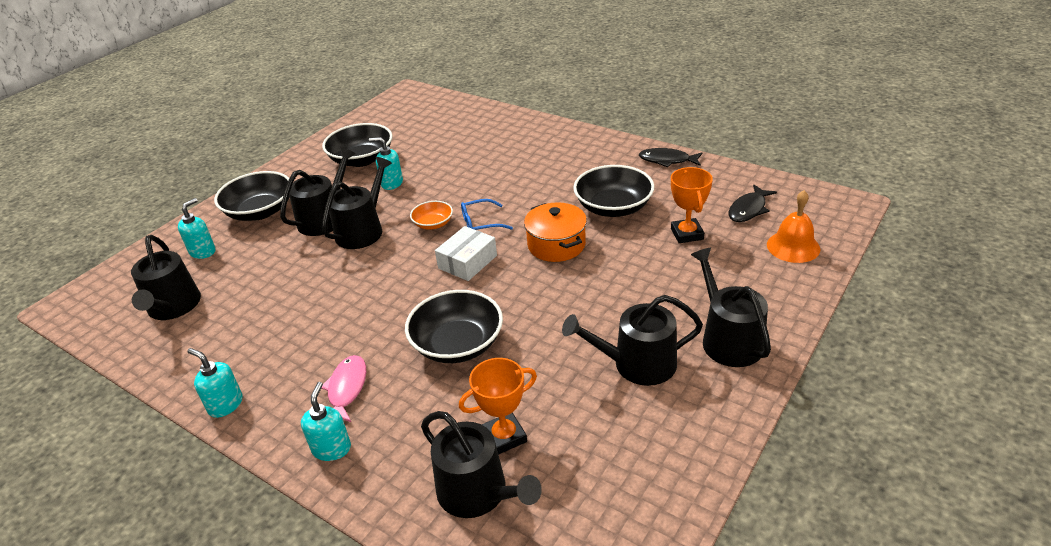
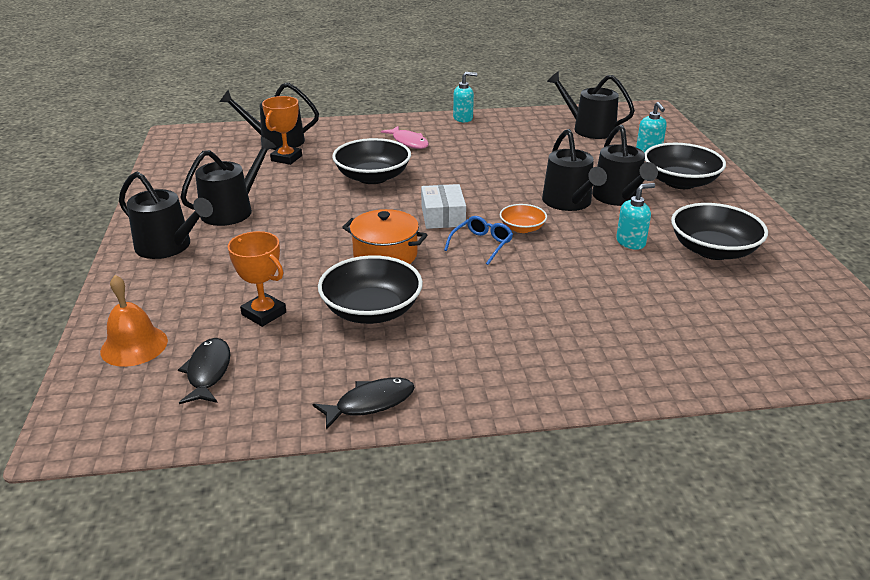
camera: 135 degrees right, 5 degrees down
turquoise soap dispenser [301,382,351,461] -> none

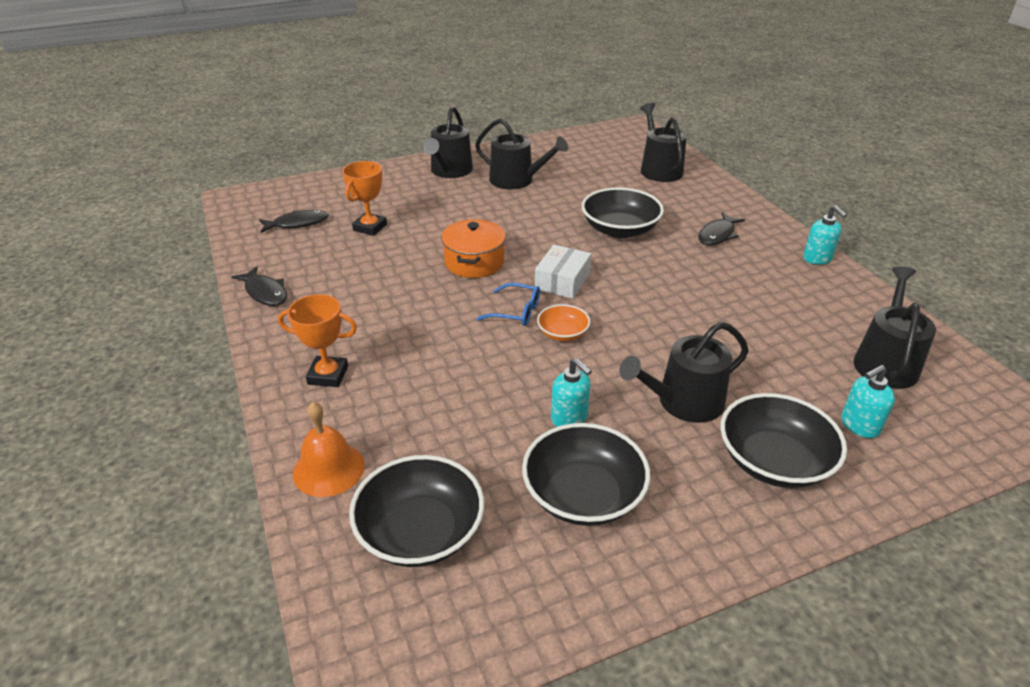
camera: 75 degrees right, 5 degrees up
orange bell [100,275,168,367] -> orange bell moved to [293,402,365,497]
orange trophy [262,96,302,165] -> orange trophy moved to [278,294,357,387]
black bowl [318,255,423,324] -> black bowl moved to [349,455,484,567]
pink fish [381,126,429,149] -> black fish [698,212,745,246]
white box [421,184,466,229] -> white box turned 45 degrees counterclockwise [535,245,591,299]
black watering can [542,129,607,211] -> none

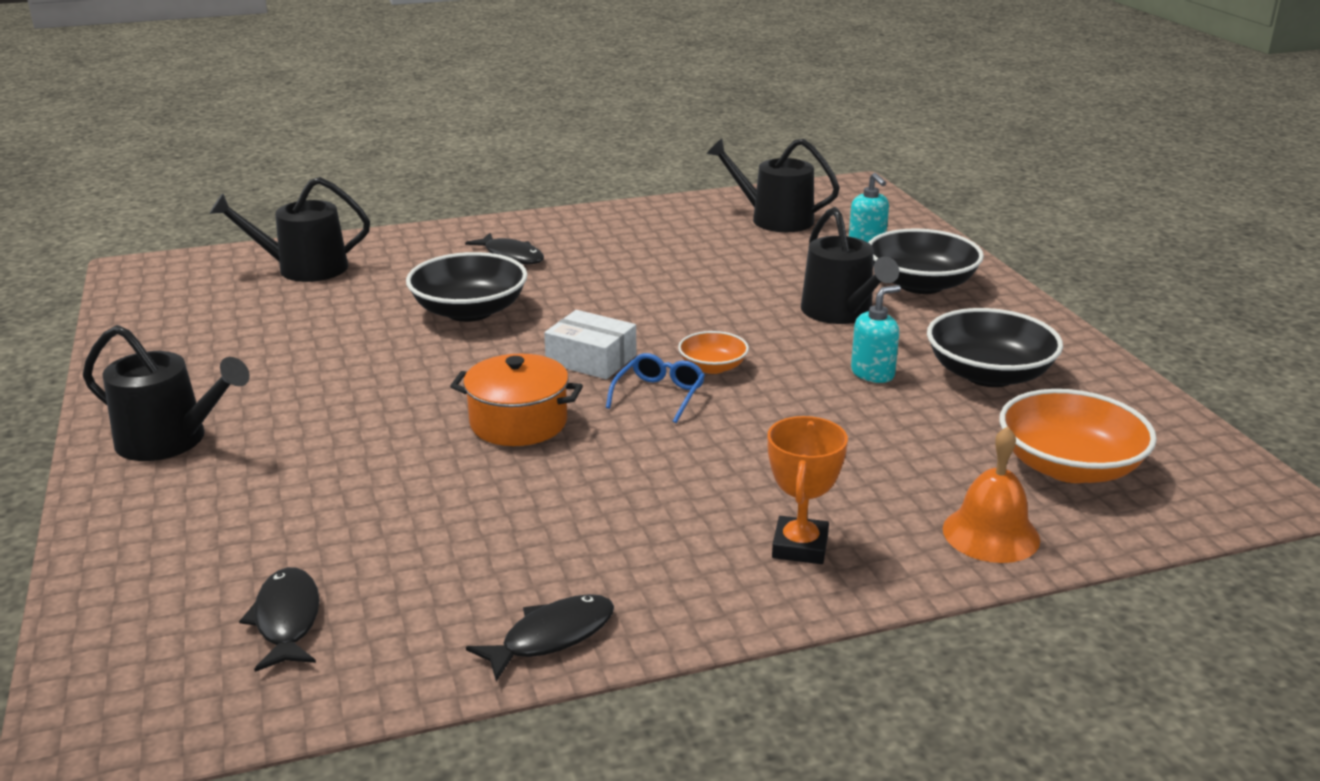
camera: 85 degrees left, 10 degrees down
orange trophy [342,161,387,236] -> none
black bowl [349,455,484,567] -> orange bowl [999,389,1157,483]
black watering can [475,118,568,190] -> none
turquoise soap dispenser [803,205,847,265] -> none

